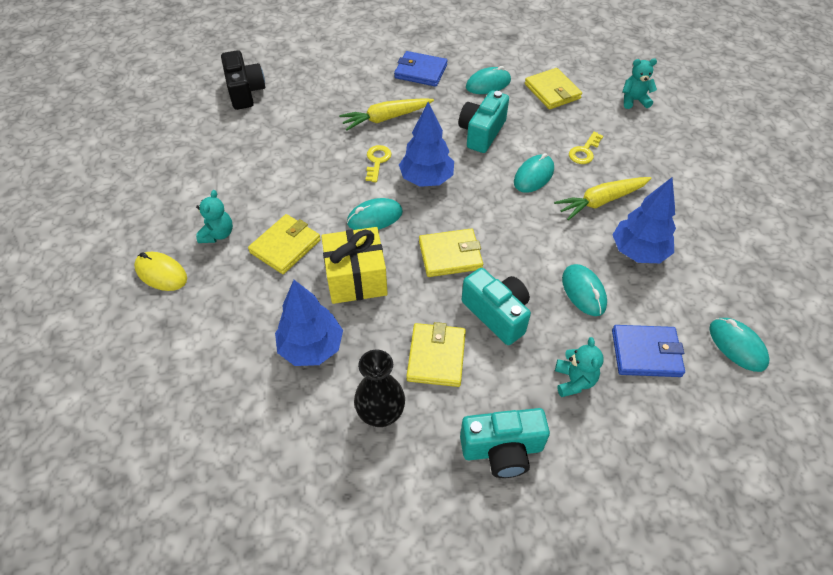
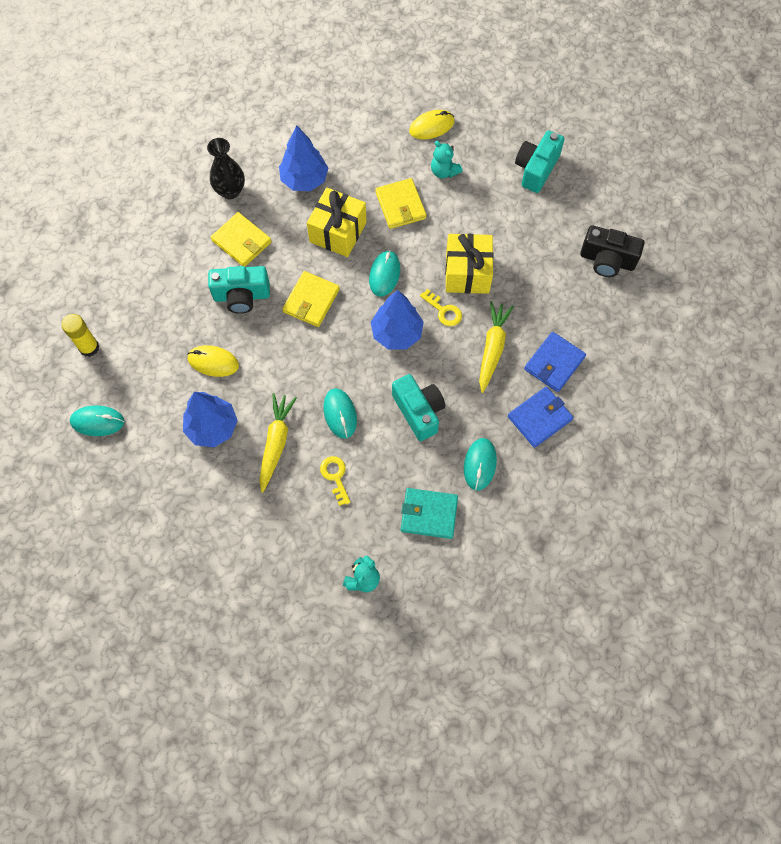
camera: 125 degrees right, 15 degrees up
turquoise camera [460,408,550,478] -> turquoise camera moved to [515,130,564,193]
yellow wallet [525,68,582,109] -> turquoise wallet [401,488,458,539]
turquoise teddy bear [555,337,604,397] -> none
turquoise mouse [562,264,607,316] -> yellow mouse [187,345,239,377]
blue wallet [612,325,685,377] -> blue wallet moved to [524,332,586,392]
none -> yellow glue stick [61,314,99,357]
none -> yellow gift [445,234,494,294]

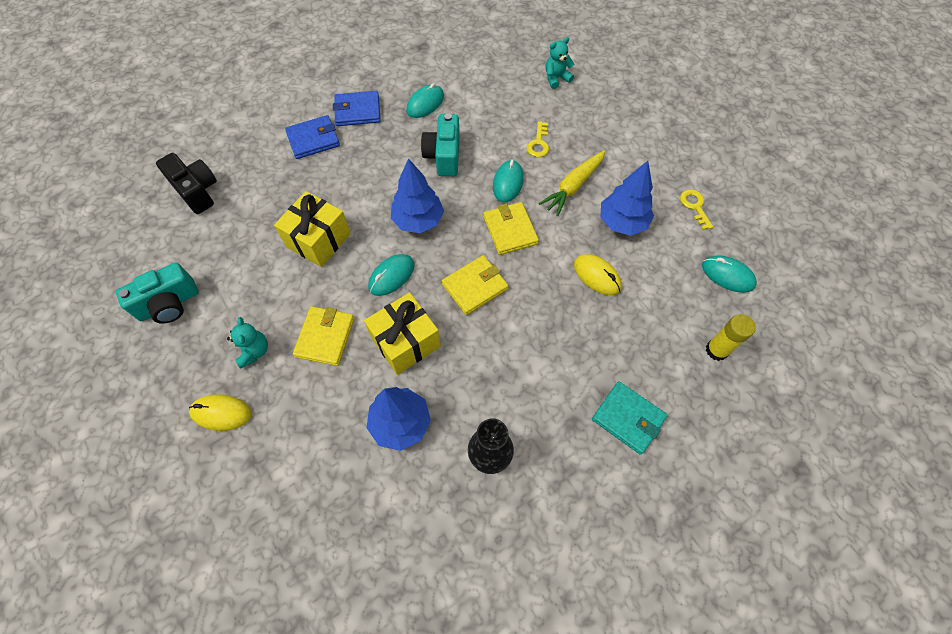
camera: 150 degrees left, 5 degrees down
turquoise camera [208,266,270,314] -> none
yellow wallet [211,212,272,267] -> yellow wallet moved to [483,202,539,255]
turquoise wallet [401,488,458,539] -> turquoise wallet moved to [592,381,668,455]
yellow key [420,289,462,326] -> yellow key moved to [680,189,713,230]
yellow carrot [479,301,514,393] -> none

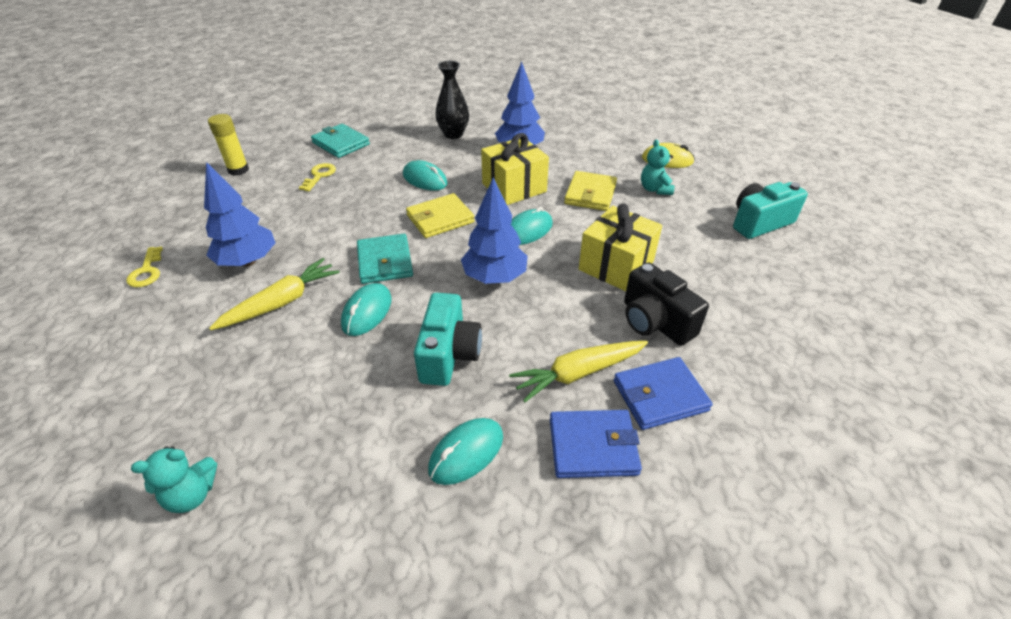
camera: 175 degrees left, 20 degrees down
black camera [156,153,217,214] -> black camera moved to [624,262,709,346]
yellow wallet [483,202,539,255] -> turquoise wallet [357,234,413,284]
yellow key [527,121,549,157] -> yellow key moved to [299,163,336,191]
yellow mouse [574,254,622,295] -> none
turquoise mouse [702,255,757,293] -> turquoise mouse moved to [403,160,448,190]
none -> yellow carrot [509,341,648,402]

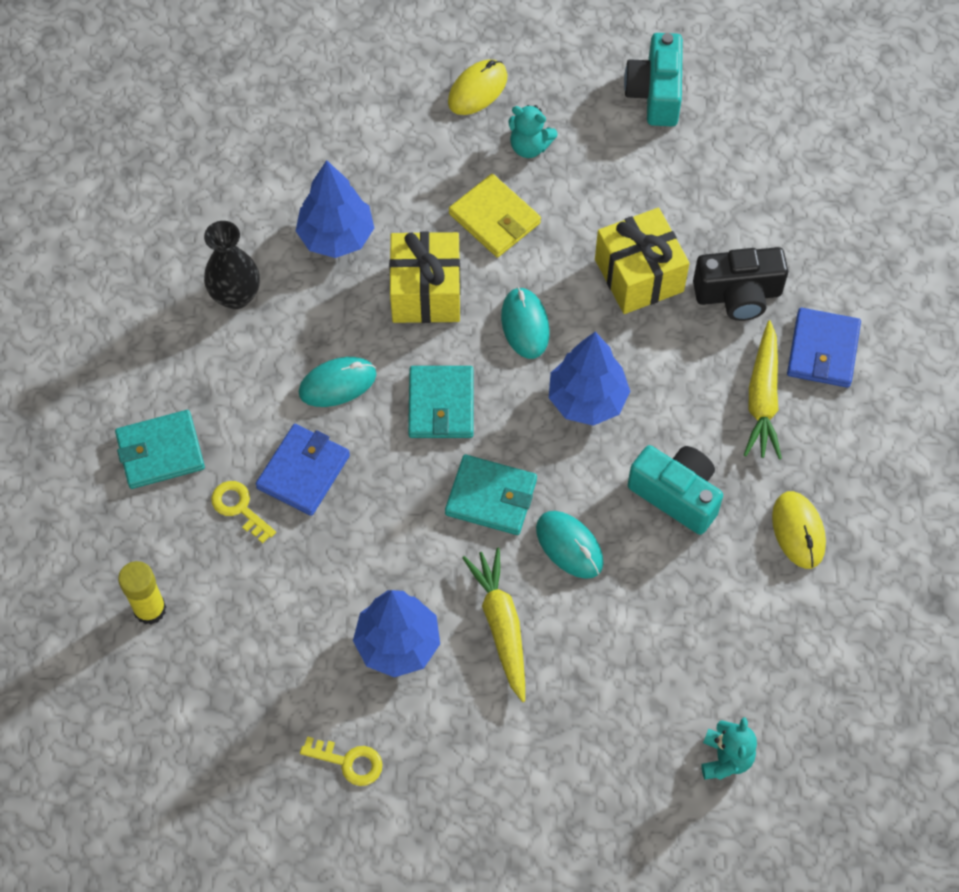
camera: 60 degrees left, 20 degrees up
yellow wallet [406,193,475,238] -> turquoise wallet [408,366,474,438]
turquoise mouse [428,418,503,485] -> yellow mouse [772,491,826,569]
blue wallet [550,410,642,478] -> blue wallet moved to [256,424,350,516]

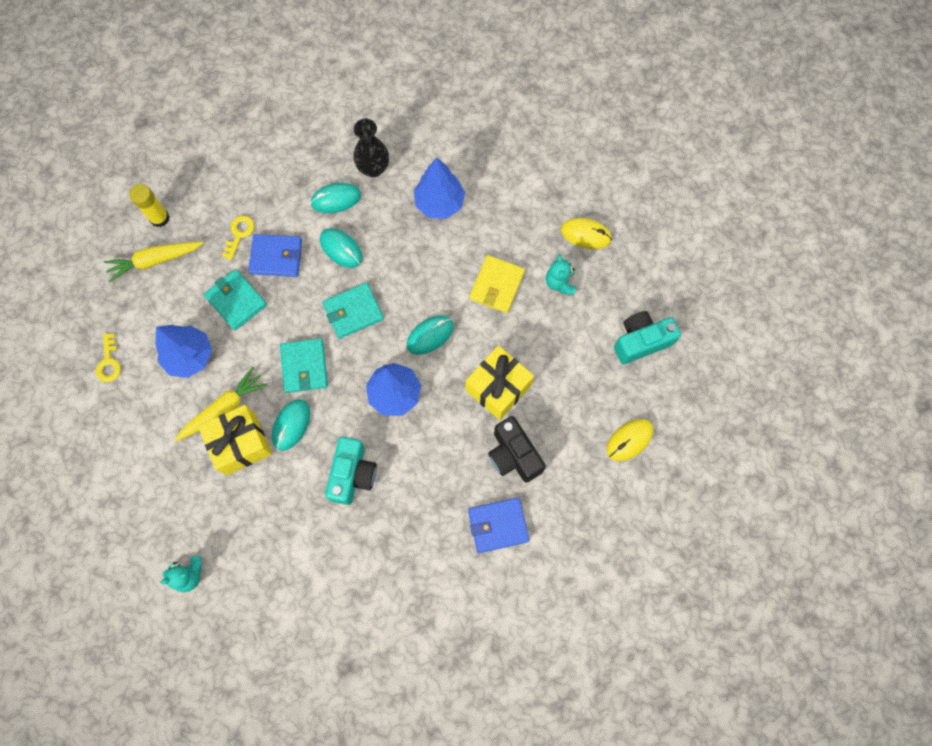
camera: 65 degrees right, 10 degrees up
turquoise wallet [115,410,205,489] -> turquoise wallet moved to [204,269,267,331]
yellow gift [389,232,461,323] -> yellow gift moved to [198,405,272,475]
yellow carrot [744,321,782,459] -> yellow carrot moved to [104,242,204,282]
yellow mouse [772,491,826,569] -> yellow mouse moved to [607,419,654,461]
none -> turquoise mouse [310,183,361,213]

